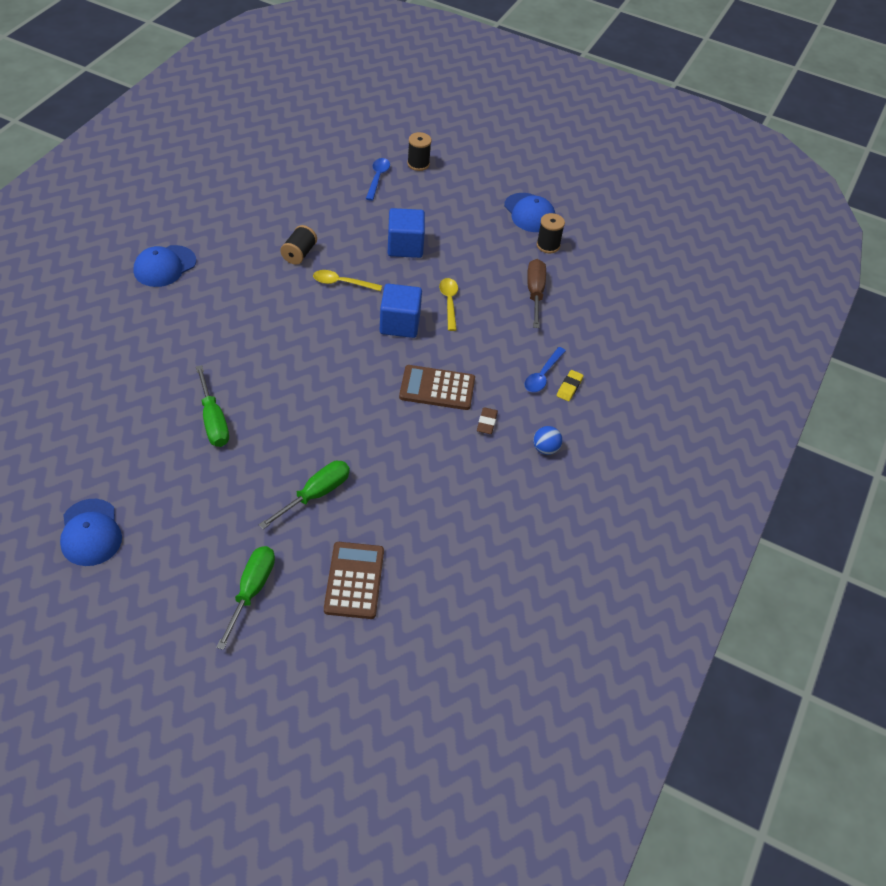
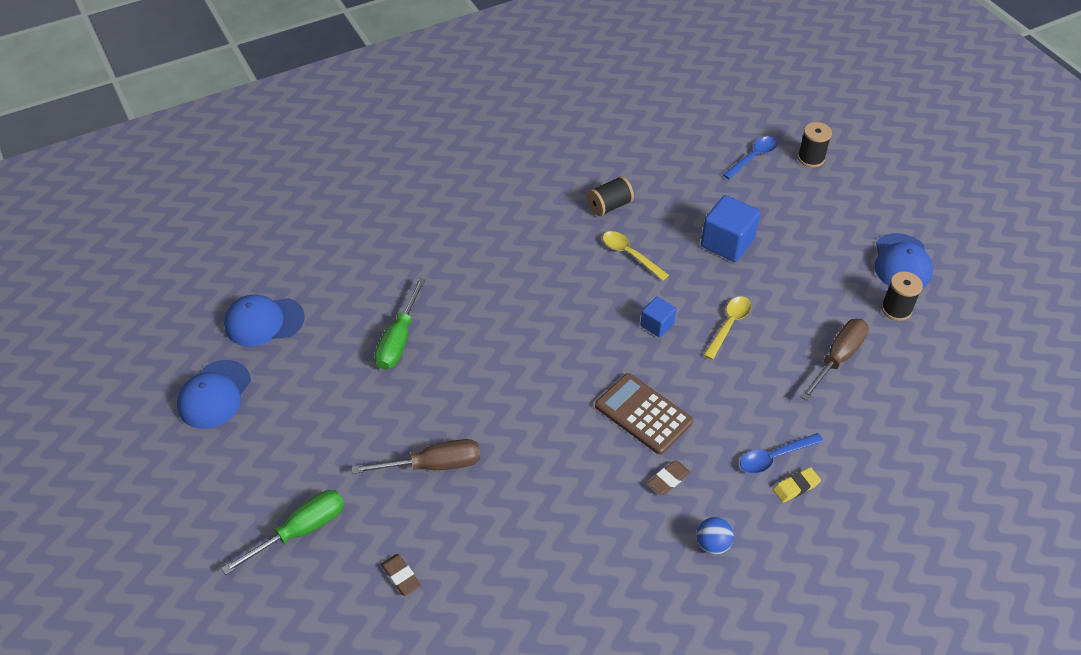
camera: 40 degrees right, 0 degrees up
blue cap [134,245,196,287] -> blue cap moved to [224,295,305,347]
green screwdriver [259,461,350,529] -> brown screwdriver [352,439,480,474]
brown calculator [324,542,384,619] -> brown eraser [381,554,421,596]
blue cube [380,284,422,338] -> blue cube [640,297,676,338], size x0.57

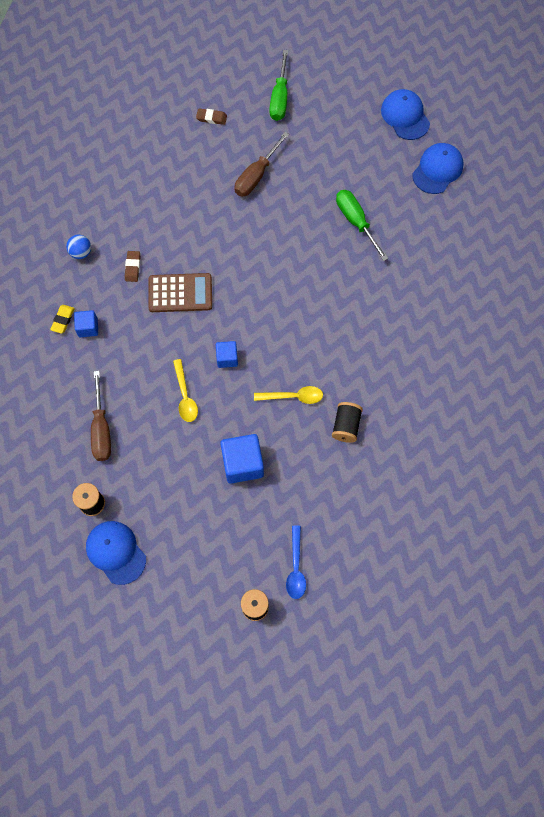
camera: 135 degrees right, 20 degrees up
blue spoon [740,433,824,473] -> blue cube [74,310,98,337]

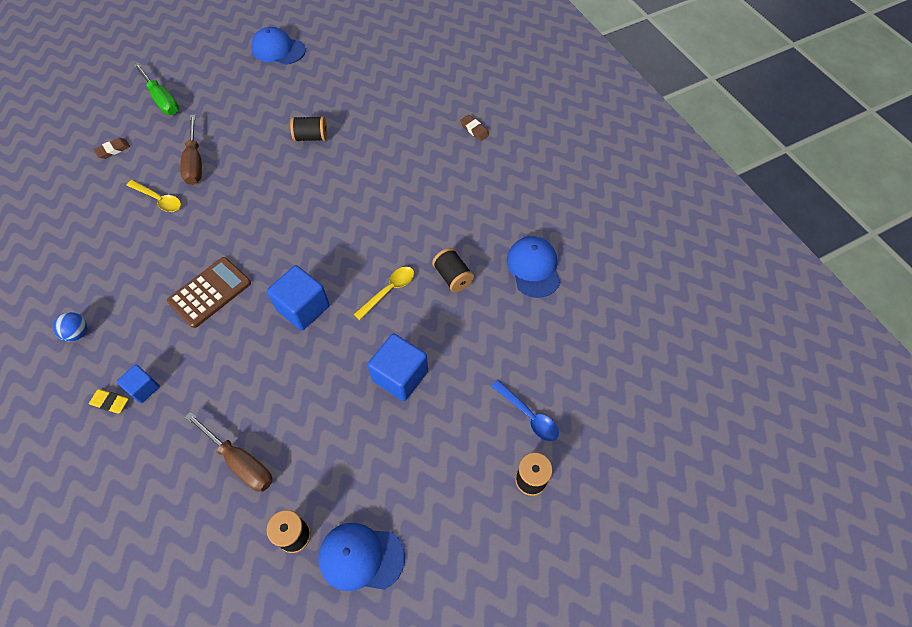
camera: 45 degrees left, 10 degrees down
yellow eraser [50,305,75,334] -> yellow eraser turned 45 degrees counterclockwise [89,389,128,414]
brown eraser [125,251,140,282] -> brown eraser moved to [460,115,489,141]
yellow spoon [173,359,198,422] -> yellow spoon moved to [126,180,181,212]
blue cube [216,341,238,368] -> blue cube [267,265,329,331], size x1.75
green screwdriver [336,190,388,261] -> black spool [290,116,327,142]
blue cap [412,143,464,194] -> blue cap moved to [506,236,561,298]

